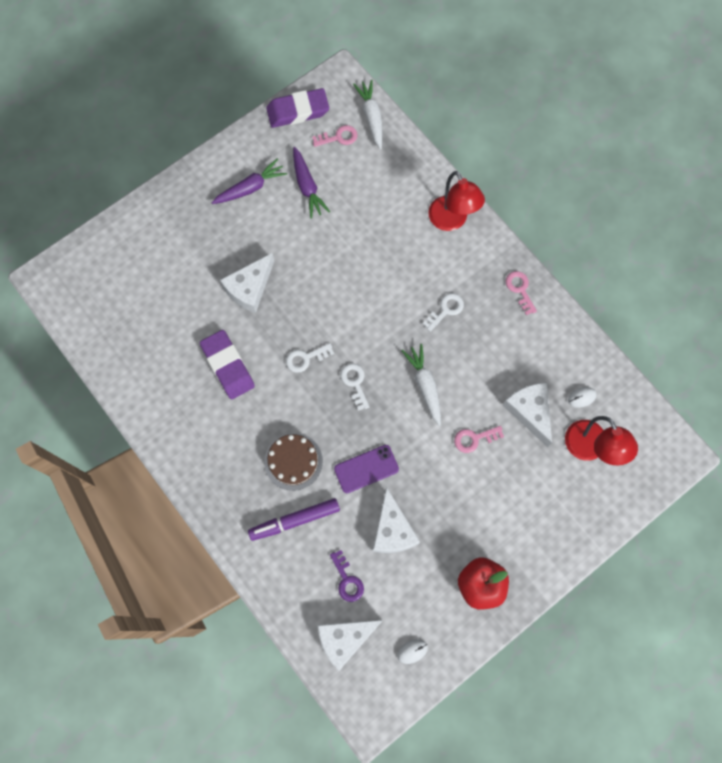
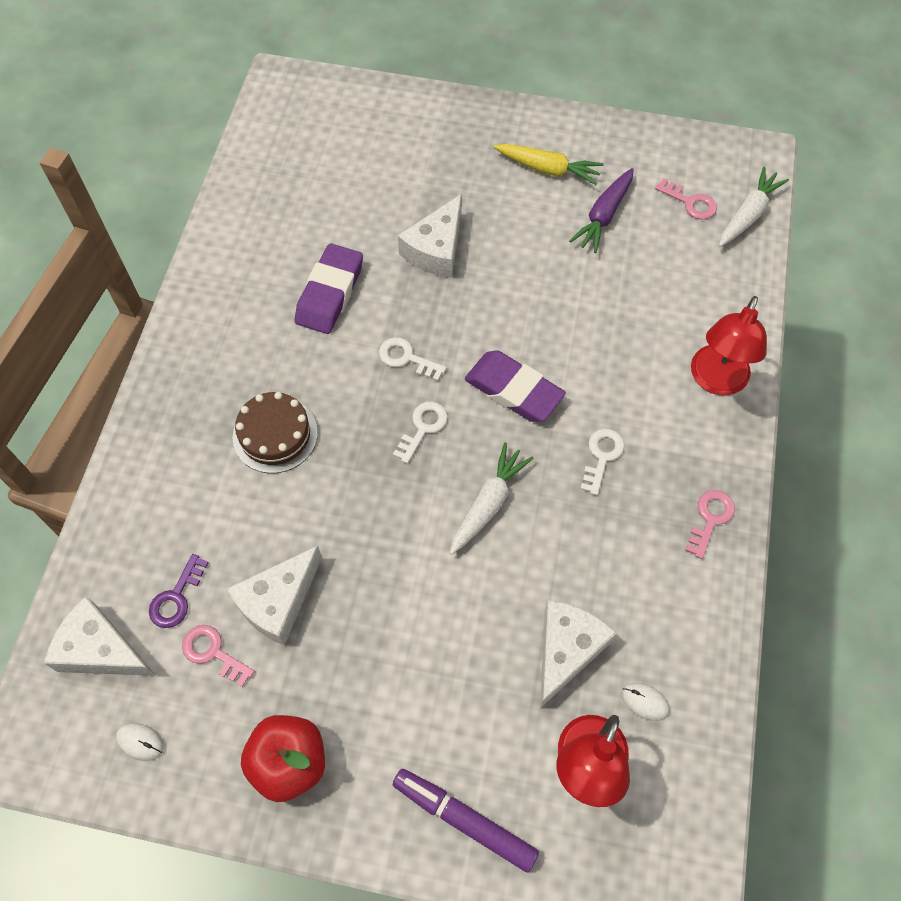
camera: 50 degrees right, 10 degrees down
purple carrot [212,159,287,204] -> yellow carrot [493,144,604,185]
white cheese [220,253,274,313] -> white cheese turned 60 degrees counterclockwise [398,194,462,278]
purple marker [248,498,340,541] -> purple marker moved to [393,769,539,873]
purple eraser [266,88,329,128] -> purple eraser moved to [465,350,566,422]
purple phone [334,445,399,493] -> none
white key [423,293,464,332] -> white key turned 75 degrees counterclockwise [581,429,625,495]
pink key [454,426,504,453] -> pink key moved to [182,625,255,687]

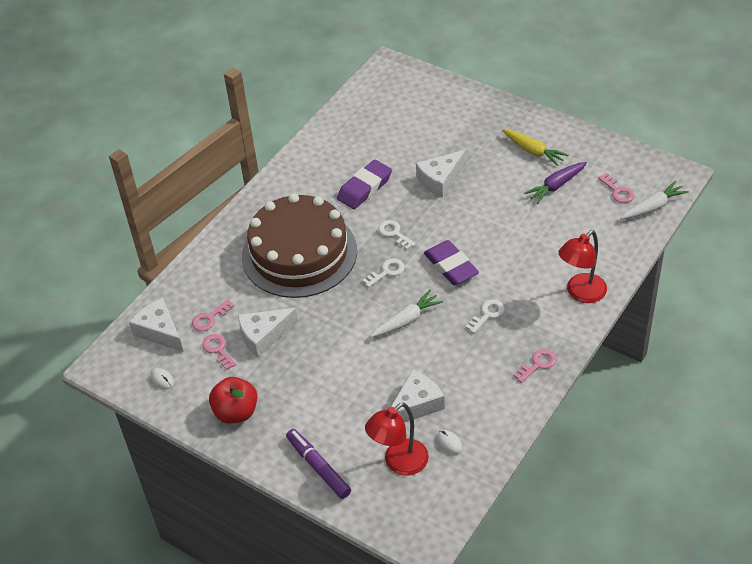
camera: 25 degrees right, 15 degrees down
purple key [149,554,209,628] -> pink key [192,299,234,331]
brown cake [233,392,318,473] -> brown cake [242,193,357,298], size x2.20

